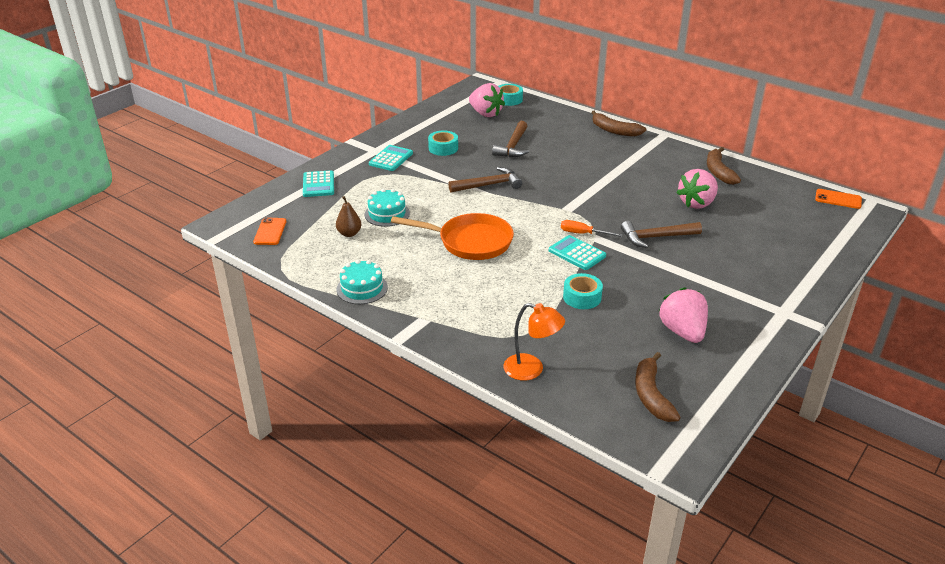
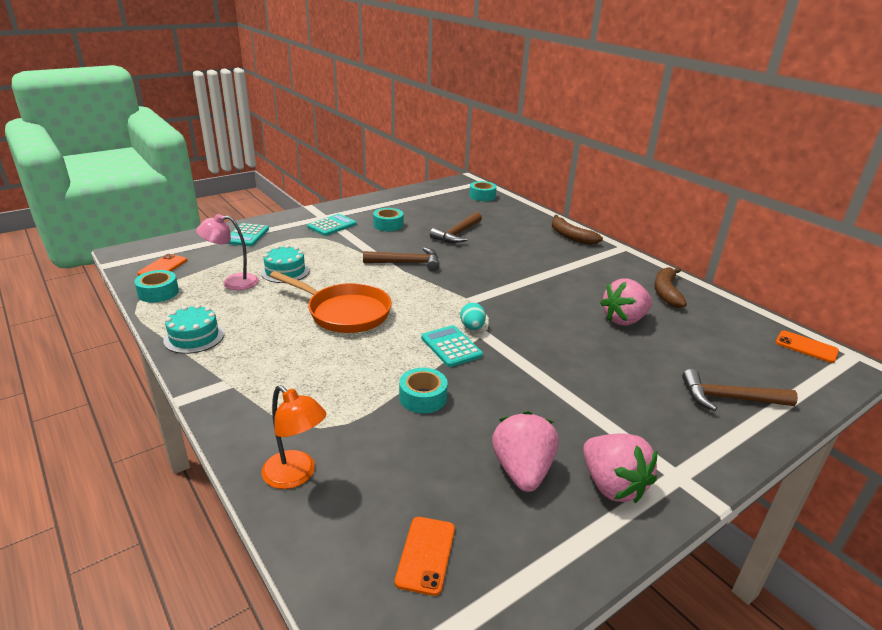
camera: 15 degrees right, 5 degrees down
brown pear [336,196,361,237] -> pink lamp [196,214,259,290]
pink strawberry [469,83,505,117] -> pink strawberry moved to [583,433,657,503]
orange screwdriver [561,220,623,237] -> turquoise egg [460,303,486,330]
brown hammer [621,221,702,248] -> brown hammer moved to [682,369,798,411]
brown banana [635,352,681,422] -> orange phone [395,517,455,596]
none -> turquoise tape [134,270,179,303]

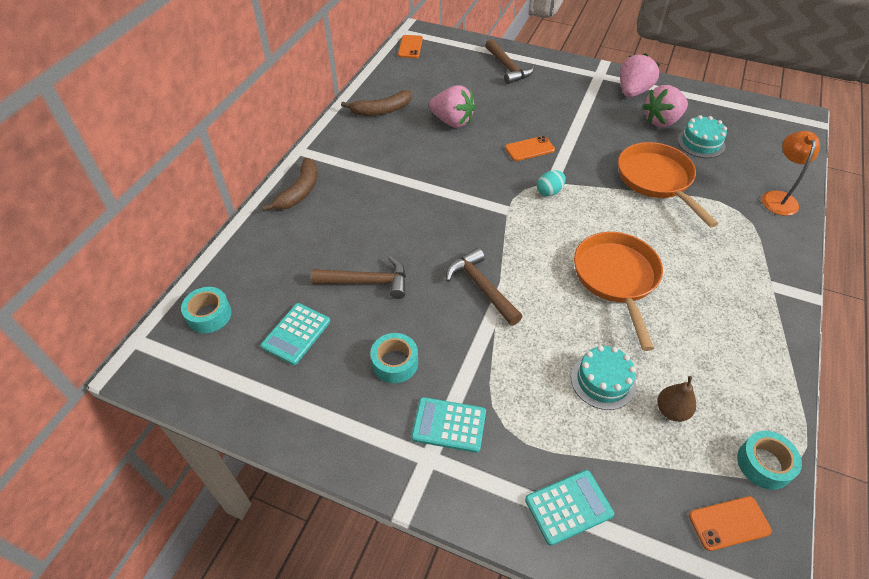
camera: 120 degrees left, 20 degrees up
turquoise cake [163,304,224,354] -> turquoise cake moved to [677,115,727,158]
pink lamp [196,214,259,290] -> brown pear [658,376,696,422]
orange phone [395,517,455,596] -> orange phone moved to [505,136,555,161]
turquoise tape [399,368,448,414] -> orange pan [618,142,718,227]
turquoise calculator [421,325,483,367] -> turquoise calculator moved to [261,303,330,365]

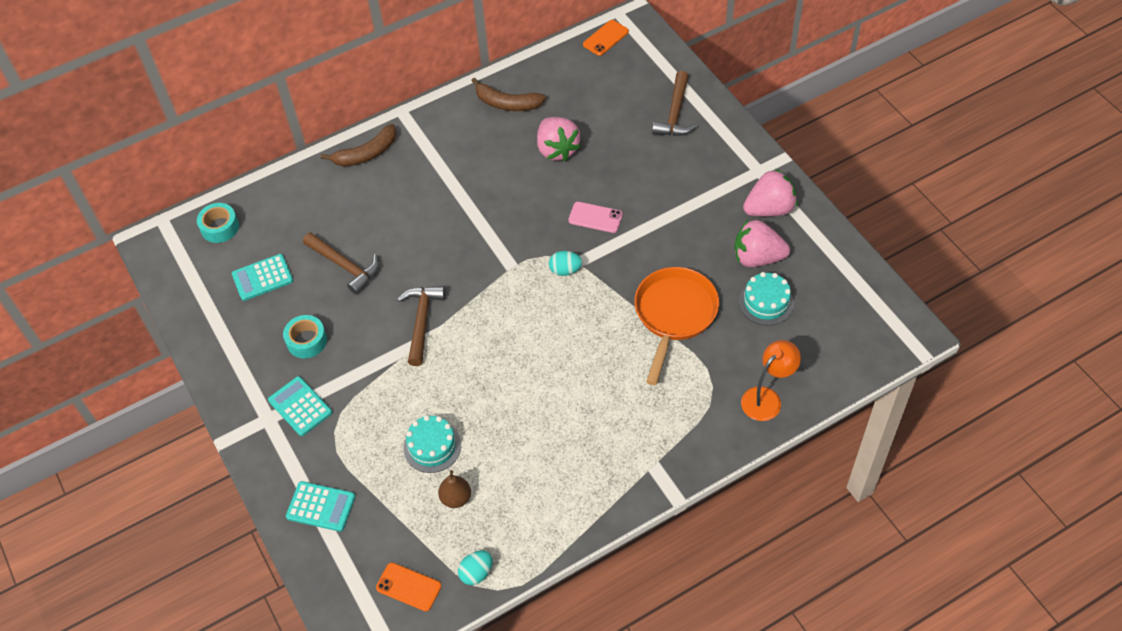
camera: 40 degrees right, 5 degrees up
orange phone [505,136,555,161] -> pink phone [568,202,623,233]
orange pan [574,232,663,351] -> none
turquoise tape [737,431,802,490] -> turquoise egg [458,551,493,585]

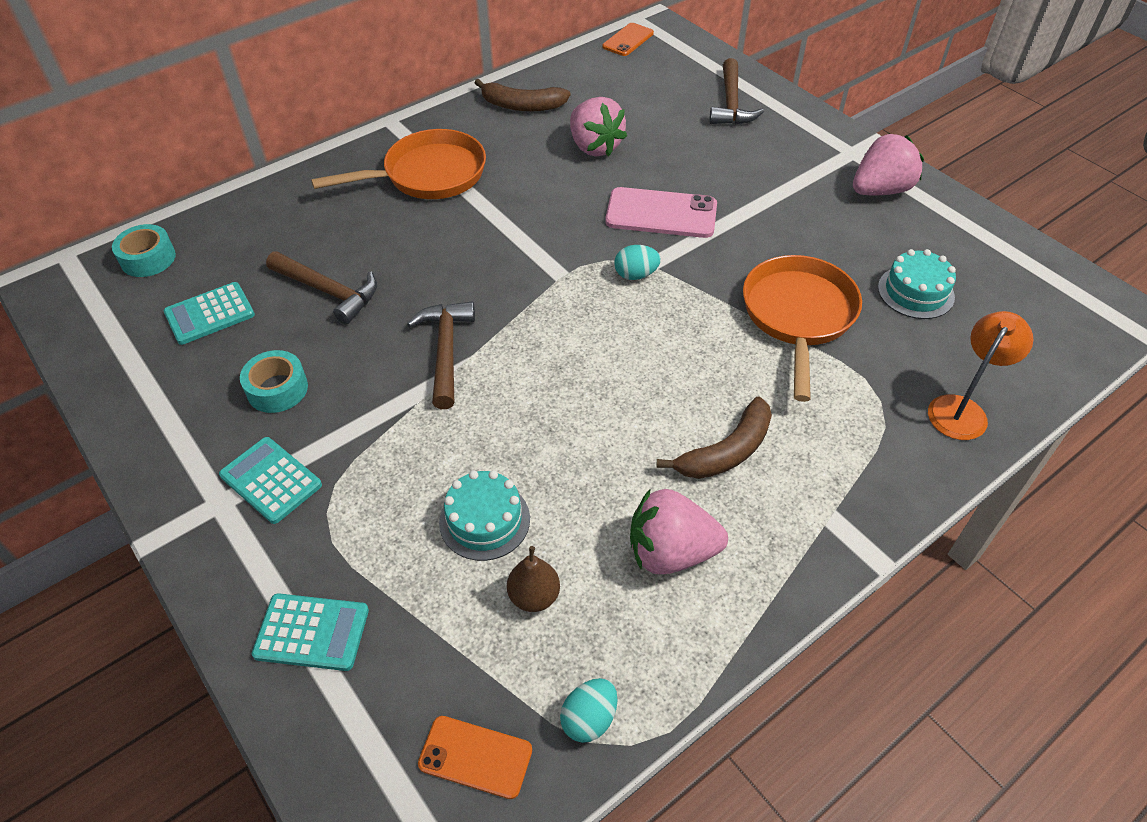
camera: 10 degrees left, 5 degrees down
brown banana [321,124,397,167] -> brown banana moved to [657,397,772,479]
pink phone [568,202,623,233] -> pink phone [605,187,717,238], size x1.60
pink strawberry [734,220,790,267] -> pink strawberry moved to [630,489,728,574]
none -> orange pan [311,129,486,199]

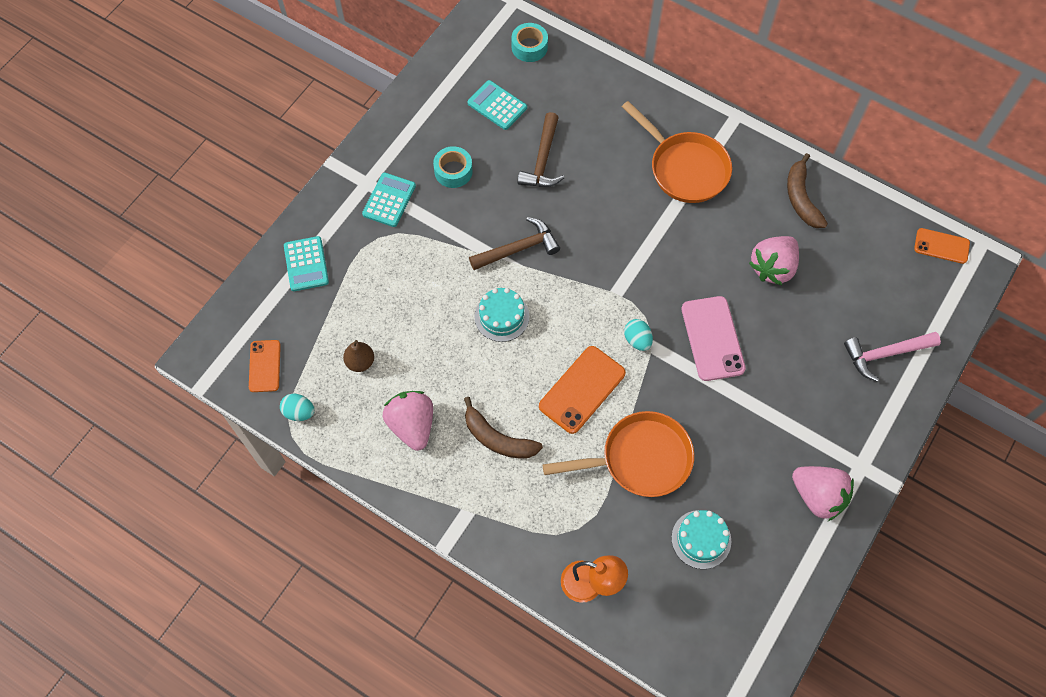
camera: 70 degrees right, 15 degrees up
turquoise cake [439,470,530,561] -> turquoise cake moved to [474,288,529,342]
brown hammer [709,58,764,125] -> pink hammer [844,332,941,382]
none -> orange phone [539,346,626,434]

